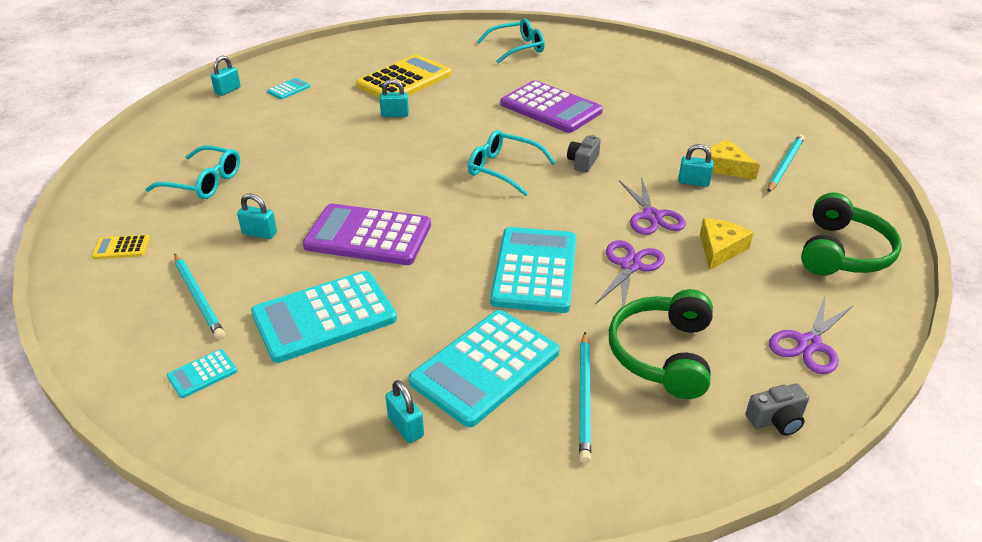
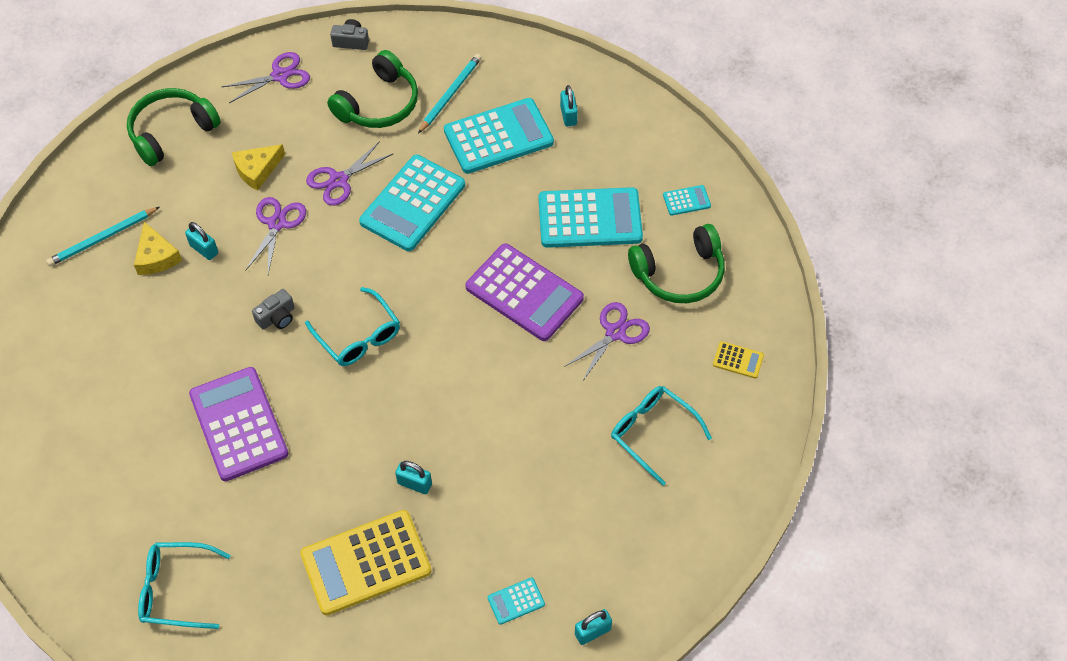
camera: 155 degrees left, 20 degrees up
turquoise pencil [174,254,225,339] -> green headphones [628,224,725,303]
turquoise padlock [237,194,277,239] -> purple scissors [564,302,650,382]

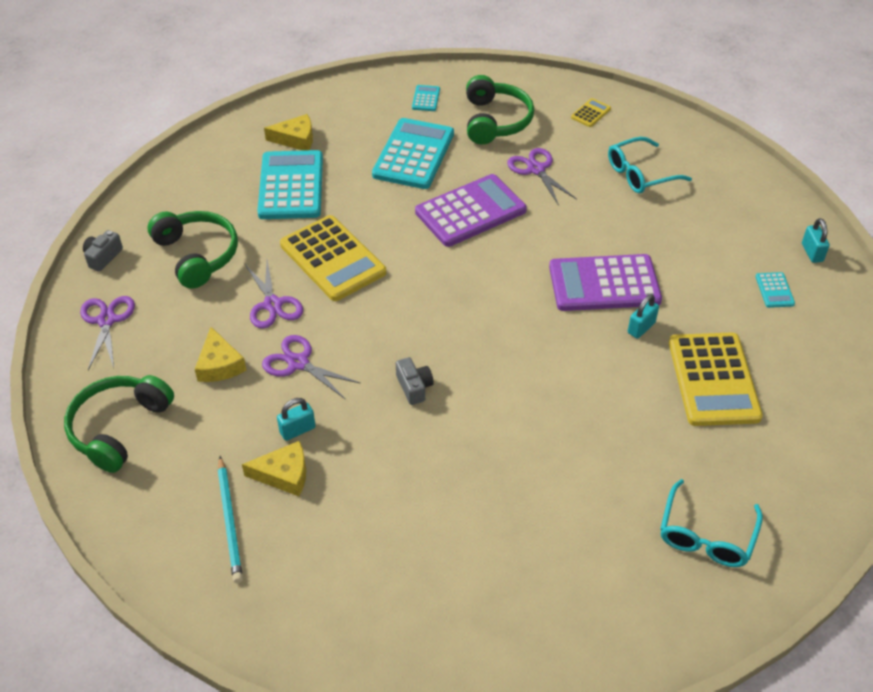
camera: 70 degrees left, 10 degrees down
green headphones [127,88,221,166] -> green headphones turned 45 degrees clockwise [64,375,174,473]
purple calculator [189,367,289,481] -> purple calculator moved to [549,254,662,311]
turquoise glasses [305,287,400,366] -> none
turquoise calculator [359,155,465,251] -> yellow calculator [280,215,386,301]
turquoise pencil [418,54,482,133] -> none
turquoise padlock [560,85,578,126] -> yellow cheese [264,114,313,151]

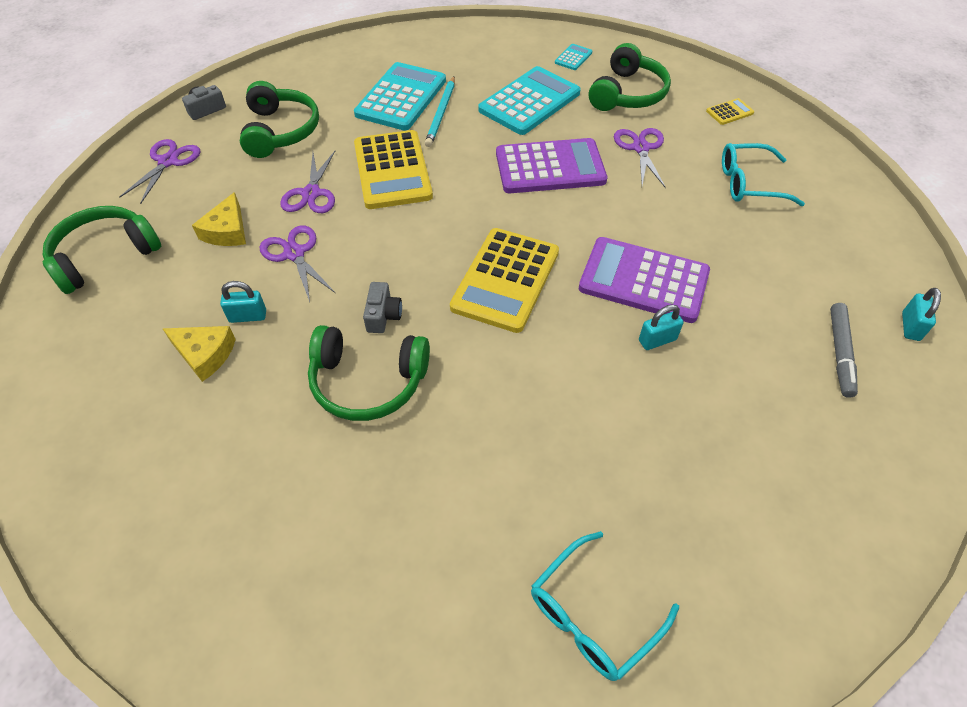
camera: 25 degrees right, 5 degrees up
turquoise pencil [218,456,243,583] -> turquoise pencil moved to [425,76,455,147]
yellow cheese [264,114,313,151] -> none
yellow calculator [669,332,763,426] -> yellow calculator moved to [450,228,559,333]
turquoise calculator [755,272,795,308] -> grey marker [830,303,858,398]
none -> green headphones [308,325,430,421]

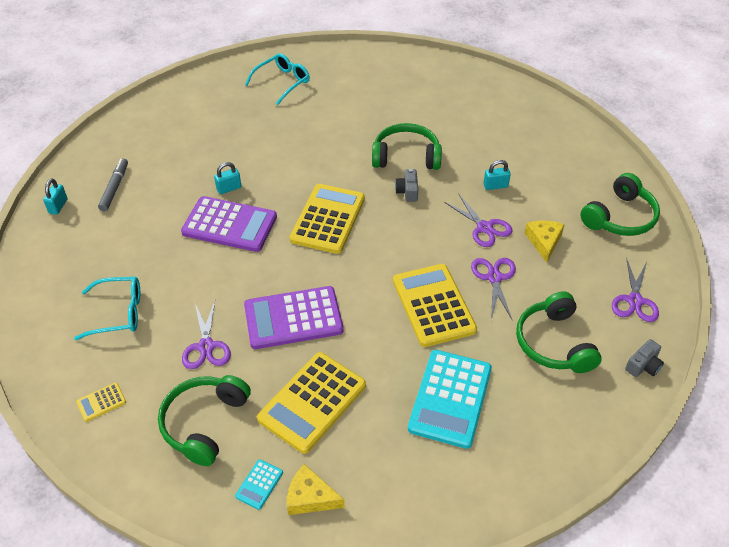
camera: 175 degrees right, 5 degrees down
yellow cheese [163,326,236,382] -> yellow cheese moved to [287,464,345,515]
turquoise pencil [425,76,455,147] -> none
turquoise calculator [478,66,581,135] -> yellow calculator [257,352,366,454]

